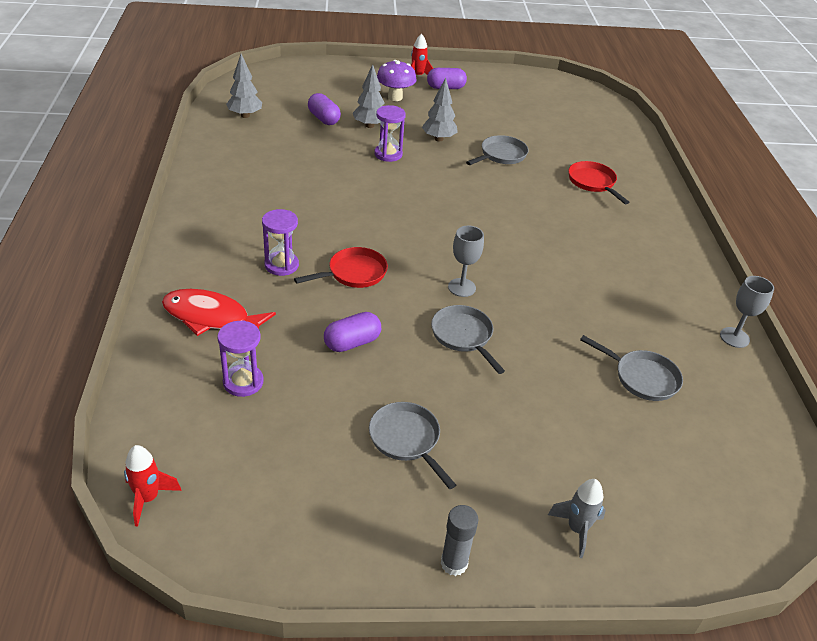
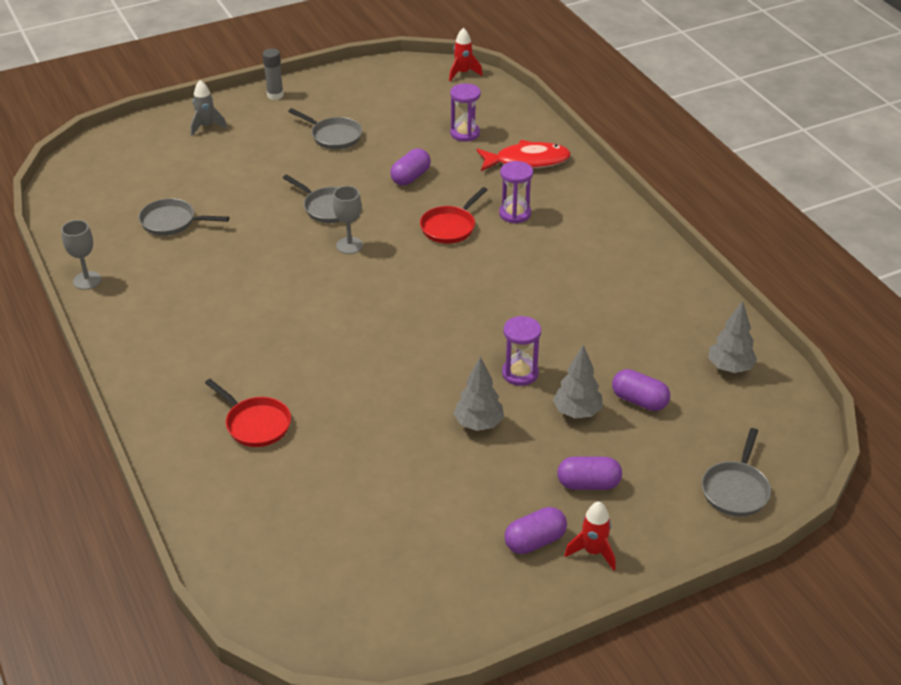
camera: 160 degrees right, 0 degrees up
purple mushroom [377,60,417,101] -> purple capsule [557,456,622,490]
grey pan [466,135,529,165] -> grey pan moved to [702,428,771,517]

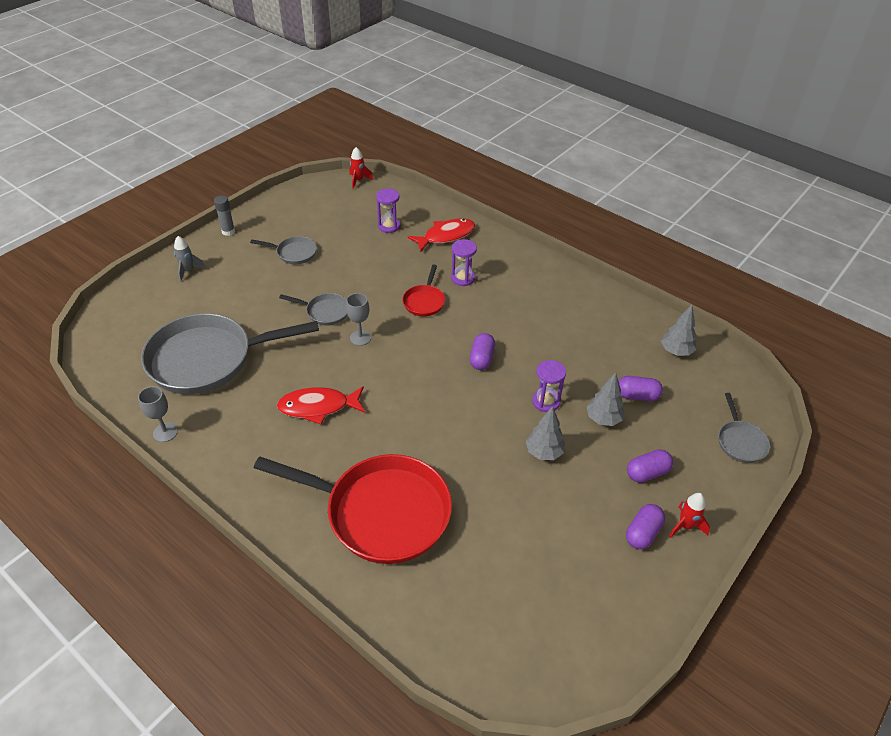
camera: 25 degrees left, 5 degrees up
grey pan [139,198,229,236] -> grey pan [141,313,319,394], size x2.25
red pan [205,379,291,447] -> red pan [254,454,452,564], size x2.25
purple capsule [390,148,431,186] -> purple capsule moved to [470,333,495,370]
none -> red fish [277,386,365,424]

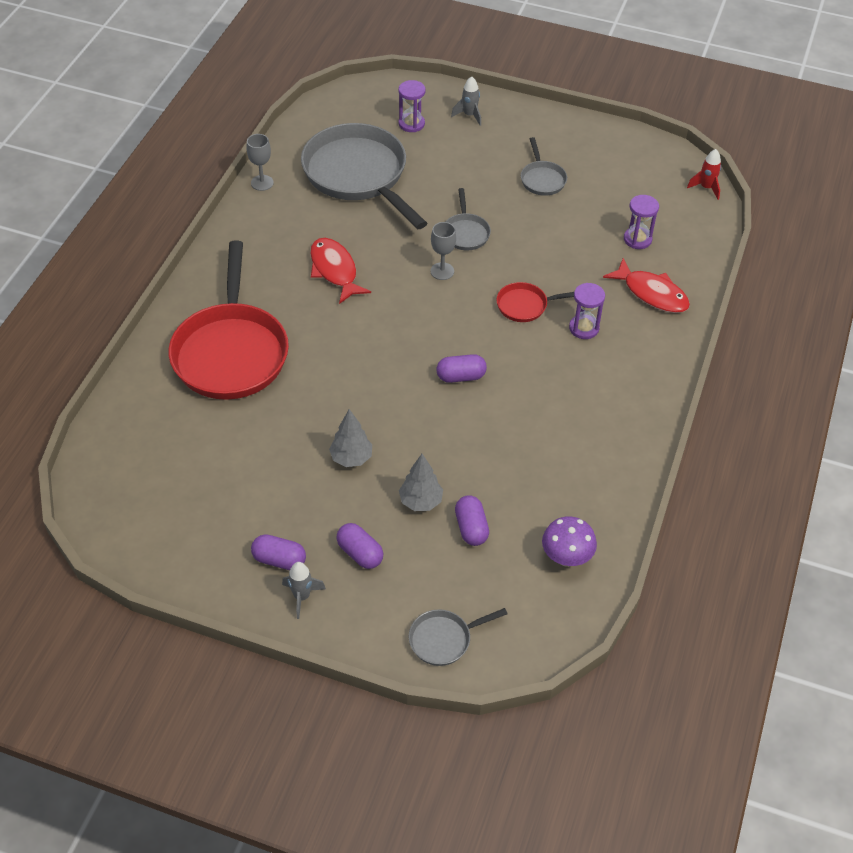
camera: 70 degrees right, 5 degrees up
grey glue stick [214,195,235,236] -> none
purple hourglass [532,360,566,412] -> purple hourglass moved to [398,80,426,132]
grey tree [661,305,696,356] -> purple mushroom [542,516,597,567]
red rocket [669,493,710,538] -> grey rocket [282,562,326,619]

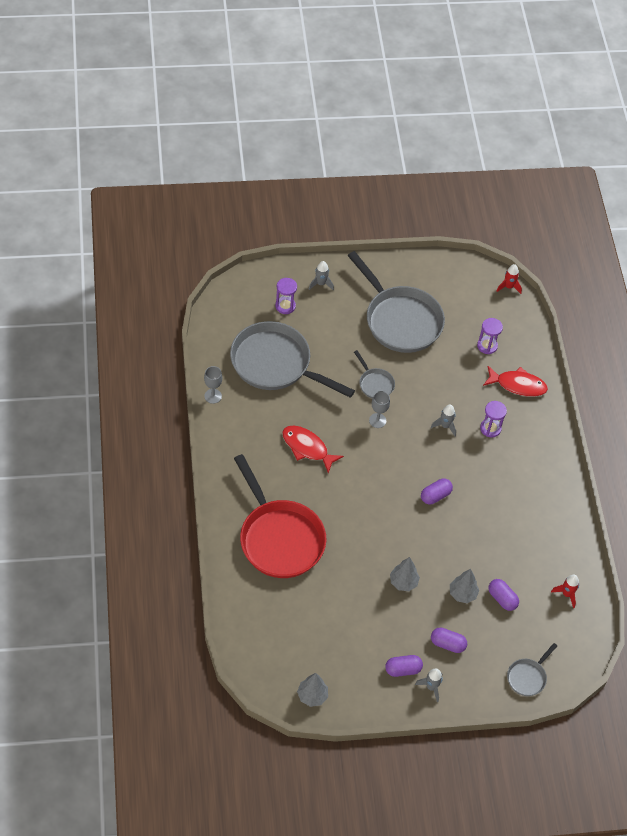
camera: 30 degrees left, 5 degrees up
red pan [496,282,574,322] -> grey rocket [431,405,456,436]
grey pan [521,137,567,196] -> grey pan [347,251,445,353], size x2.25
purple mushroom [542,516,597,567] -> red rocket [551,575,579,608]
none -> grey tree [297,673,328,707]

